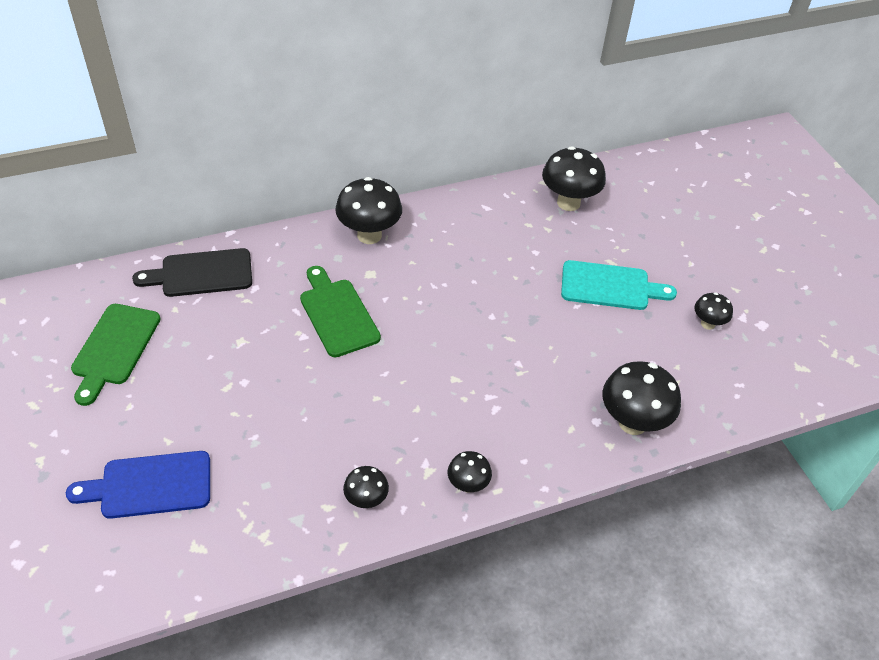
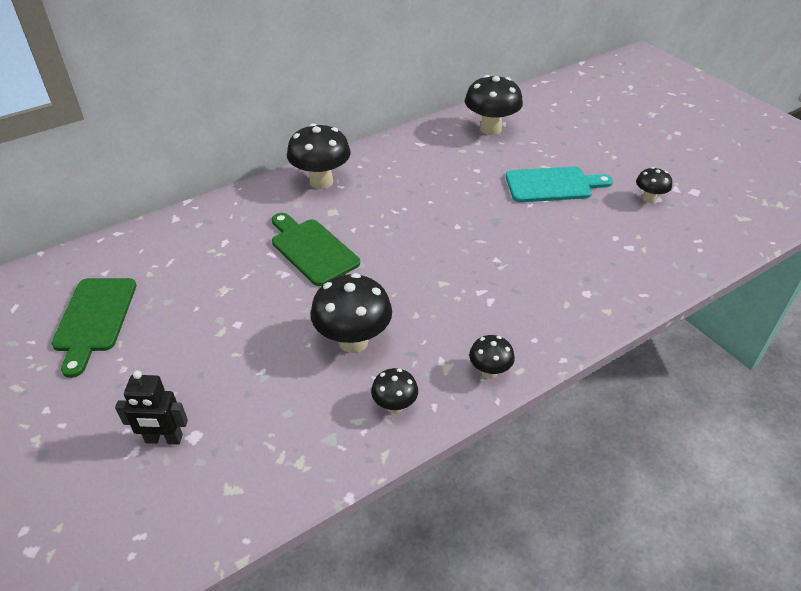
camera: 10 degrees left, 5 degrees down
blue cutting board [66,451,210,519] -> black robot [115,371,188,445]
black cutting board [132,248,252,297] -> none
black mushroom [602,361,681,435] -> black mushroom moved to [310,273,392,353]

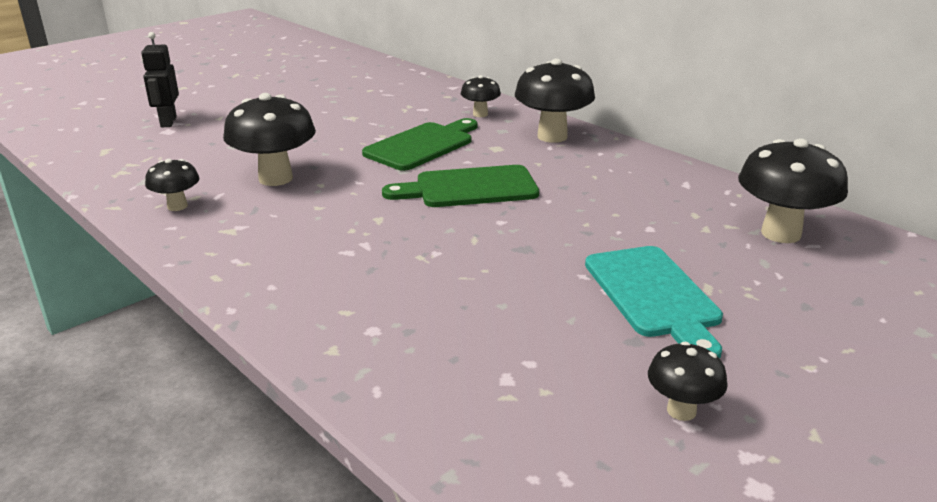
camera: 80 degrees right, 15 degrees down
green cutting board [52,278,136,378] -> green cutting board moved to [382,165,539,207]
black mushroom [469,335,515,379] -> black mushroom moved to [461,75,501,117]

